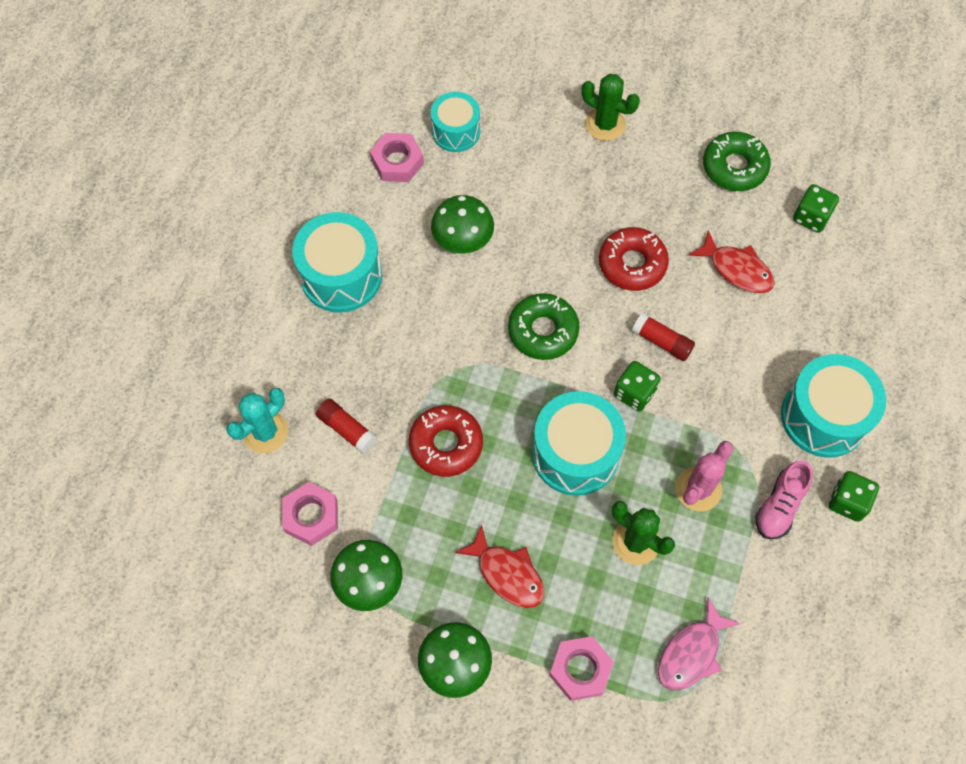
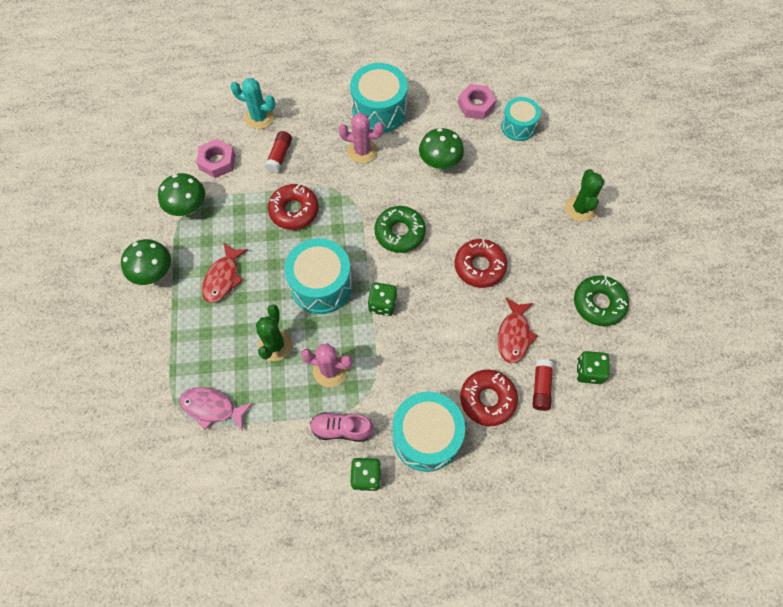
camera: 65 degrees right, 0 degrees up
pink nut [549,636,614,701] -> none
red glue stick [632,313,695,361] -> red glue stick moved to [532,359,553,411]
none -> pink cactus [338,113,384,163]
none -> red donut [460,370,518,426]

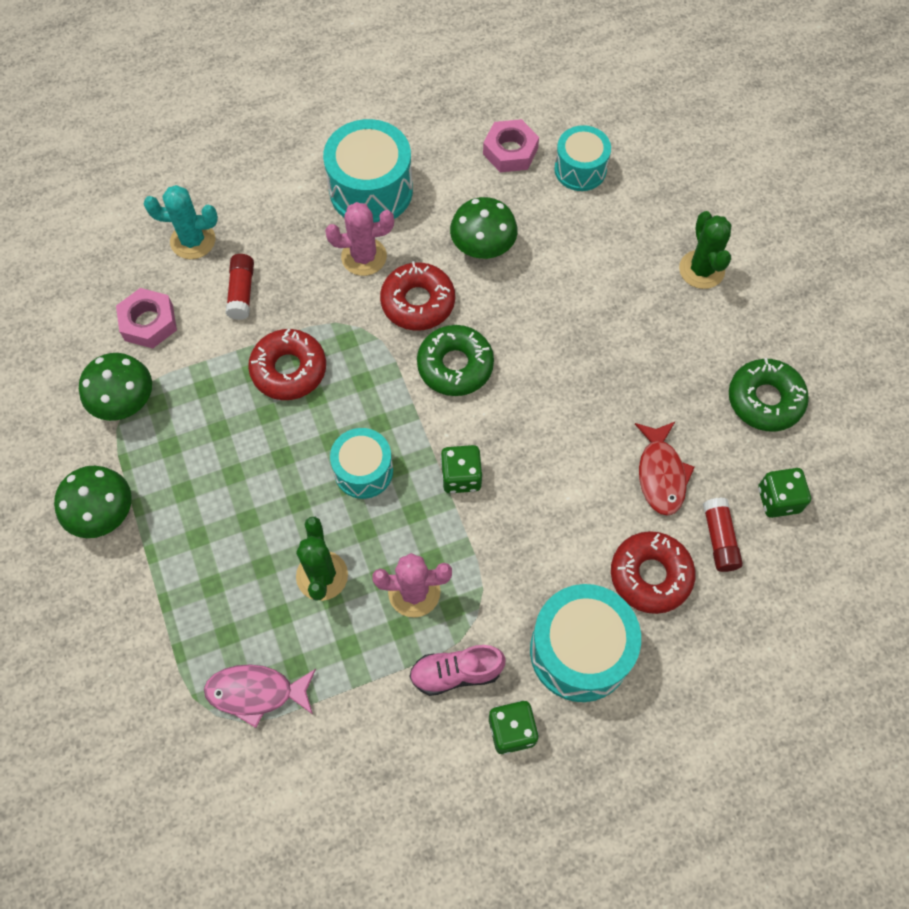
camera: 15 degrees left, 0 degrees up
red fish [202,242,248,303] -> none
turquoise drum [284,238,353,314] -> turquoise drum [330,428,393,499], size x0.63
red donut [455,239,507,288] -> red donut moved to [380,261,455,331]

